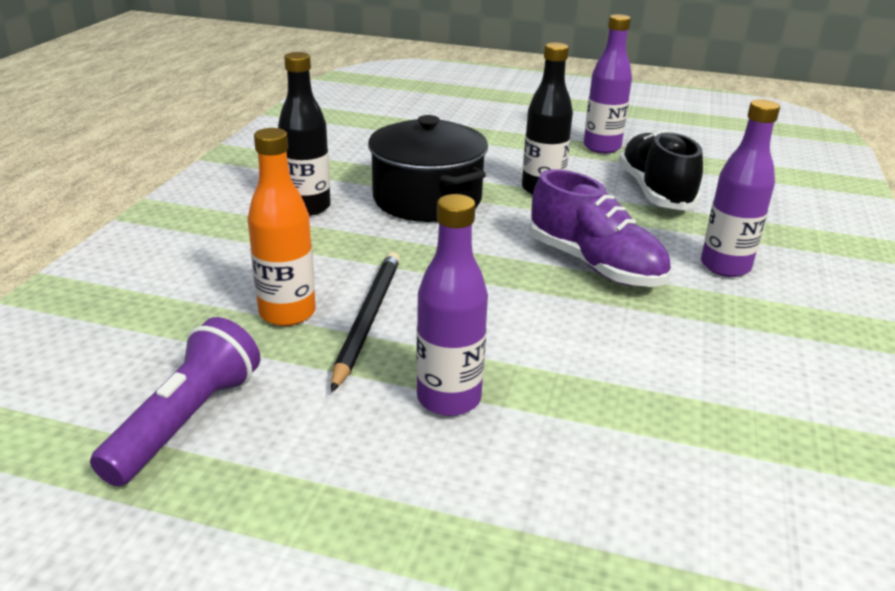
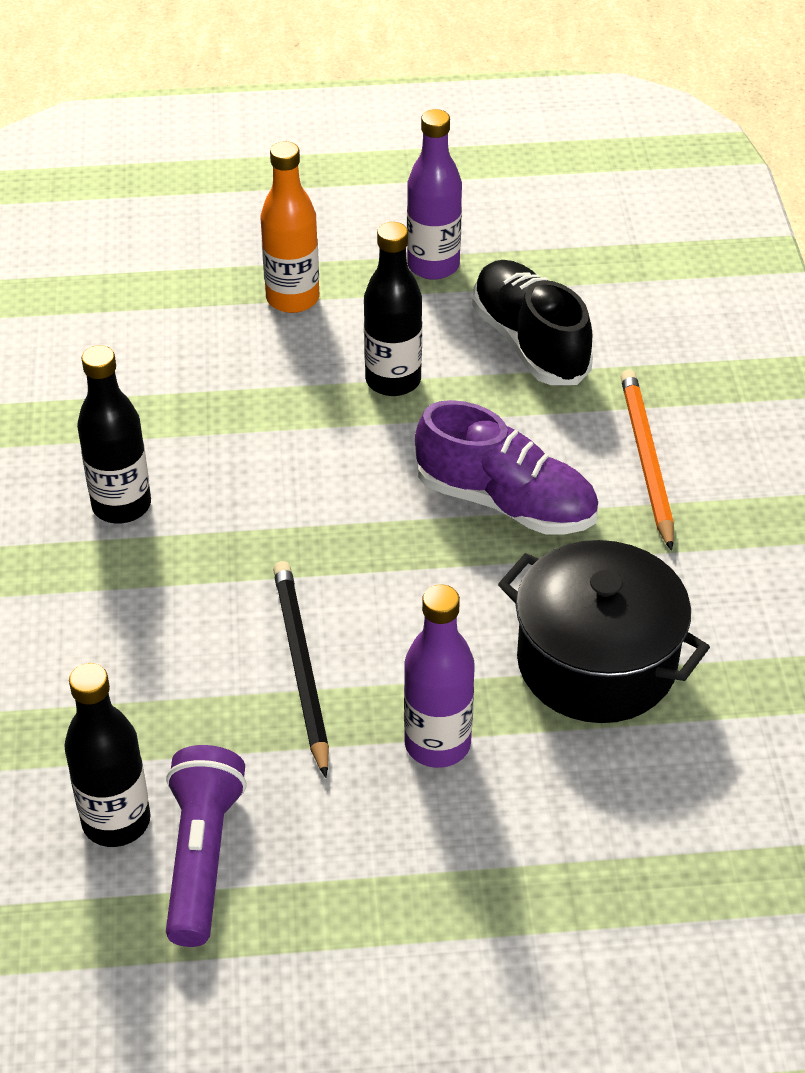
camera: 20 degrees left, 15 degrees up
orange bottle [247,128,316,326] -> orange bottle moved to [260,141,319,313]
black pot [368,115,488,222] -> black pot moved to [498,540,710,723]
purple bottle [701,99,780,277] -> orange pencil [621,369,674,551]
none -> black bottle [64,663,151,847]

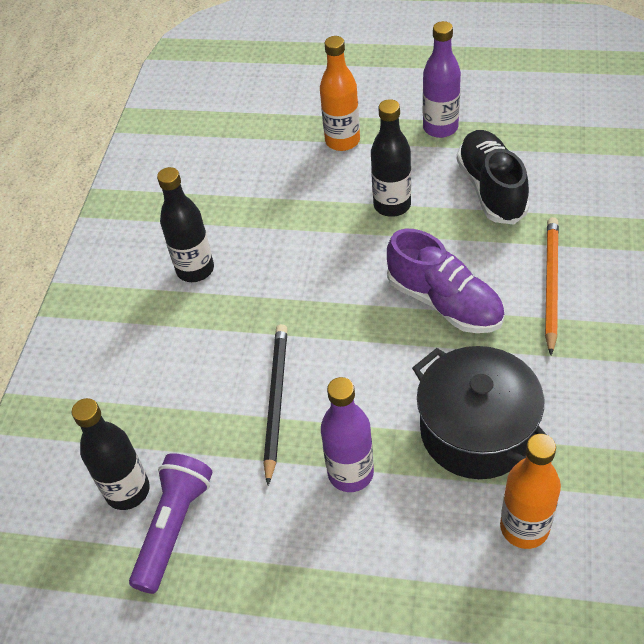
camera: 20 degrees right, 5 degrees up
none -> orange bottle [500,434,561,549]

